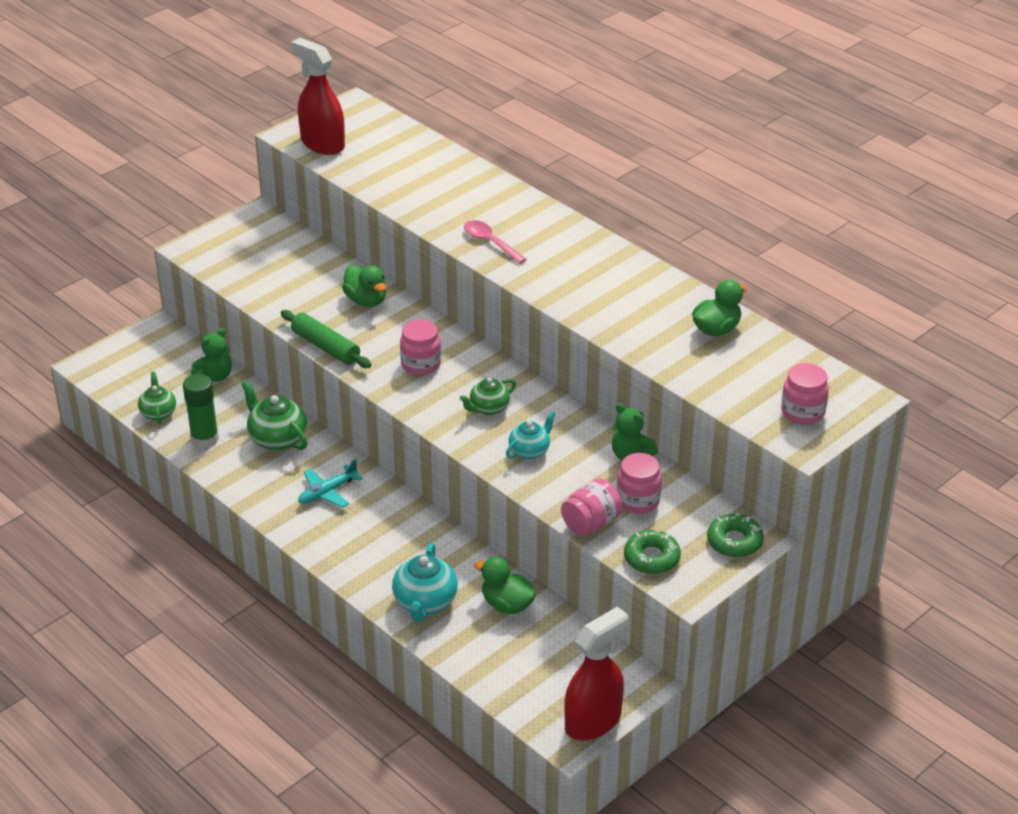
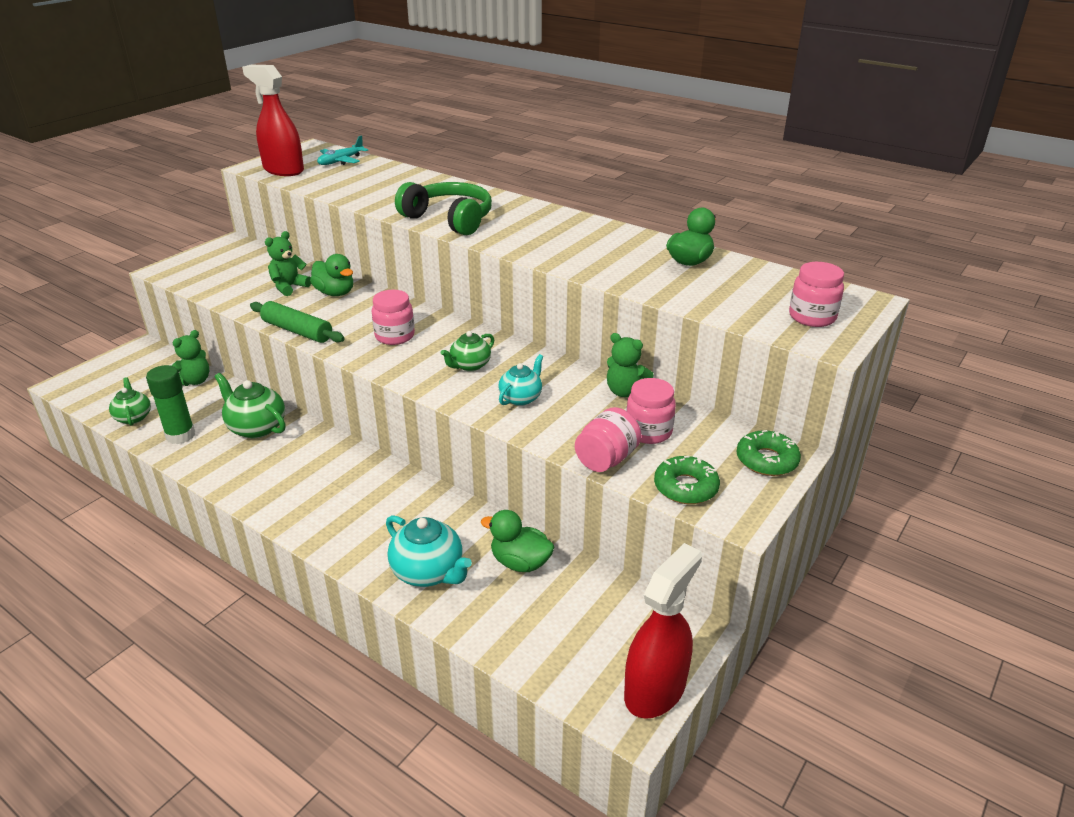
camera: 10 degrees left, 5 degrees down
turquoise plane [298,459,363,508] -> turquoise plane moved to [317,136,368,165]
turquoise teapot [392,543,458,622] -> turquoise teapot turned 45 degrees counterclockwise [386,515,472,587]
pink spoon [464,220,527,264] -> green headphones [395,182,492,235]
none -> green teddy bear [265,231,311,296]

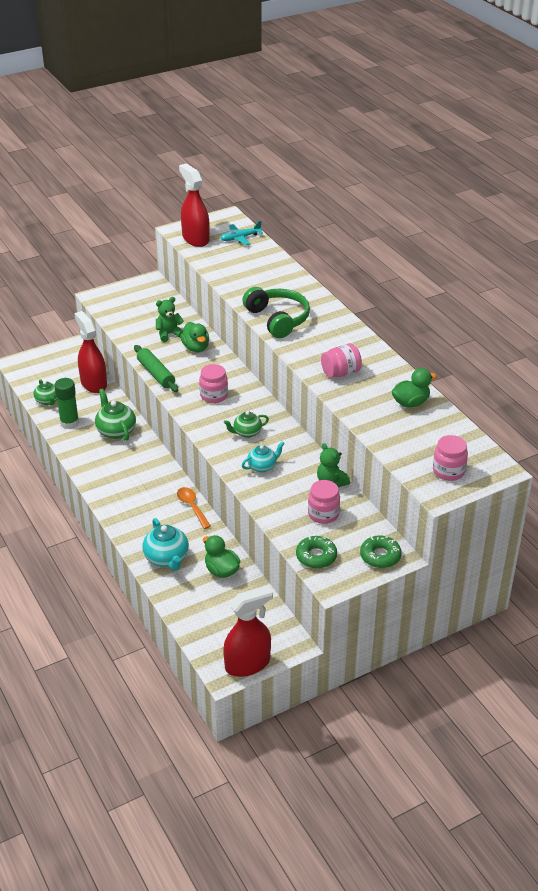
camera: 25 degrees right, 5 degrees up
green teapot [109,377,151,426] -> green teapot turned 150 degrees clockwise [34,379,57,405]
green teddy bear [172,330,209,386] -> red spray bottle [74,311,107,393]
pink jar [575,407,641,472] -> pink jar moved to [321,343,362,378]
none -> orange spoon [177,487,211,529]

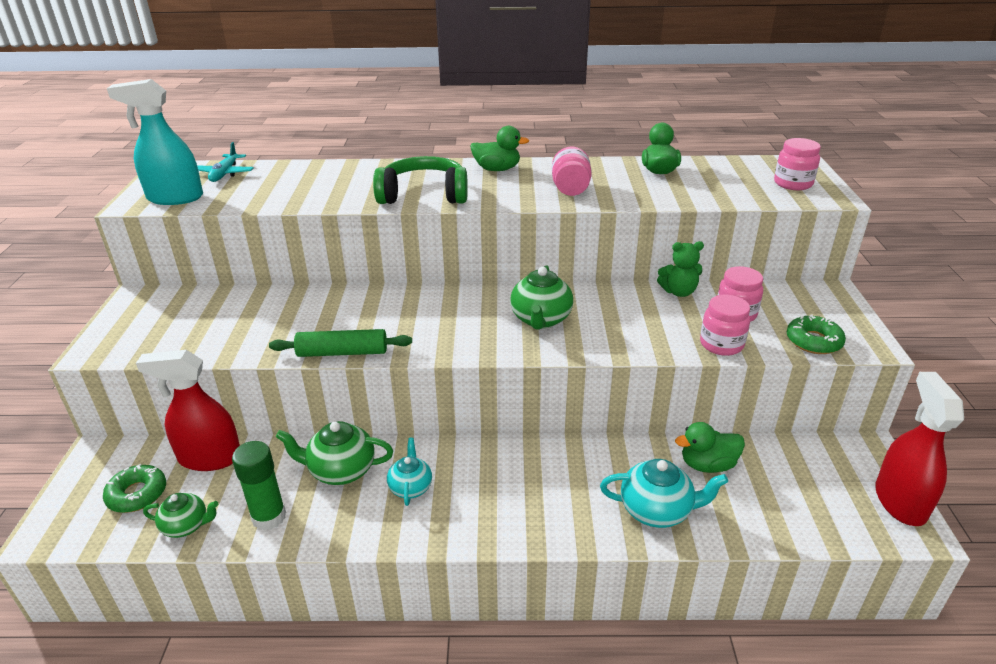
camera: 60 degrees left, 5 degrees down
green teddy bear [156,297,184,342] -> none
orange spoon [177,487,211,529] -> none
red spray bottle [179,163,210,247] -> turquoise spray bottle [107,79,203,205]
green duck [180,322,209,352] -> green duck moved to [470,126,529,171]
pink jar [199,364,228,403] -> pink jar moved to [700,295,750,356]
green teapot [224,411,269,438] -> green teapot [510,266,573,330], size x1.54
turquoise teapot [242,441,285,472] -> turquoise teapot moved to [387,438,432,506]
green donut [360,535,402,568] -> green donut moved to [103,464,166,513]

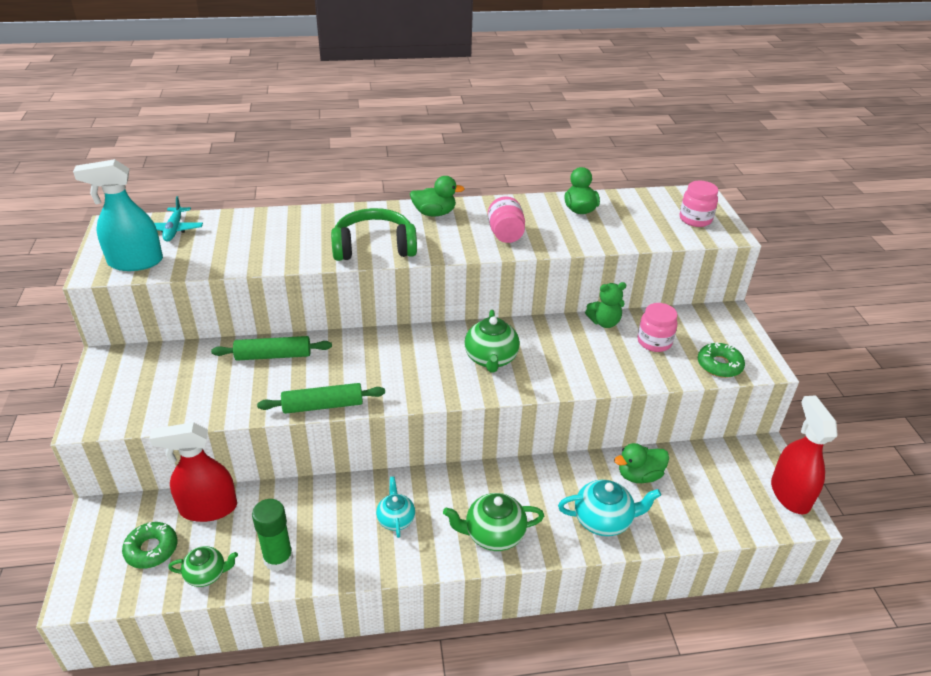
camera: 10 degrees left, 5 degrees up
green teapot [276,421,393,485] -> green teapot moved to [443,493,544,551]
pink jar [700,295,750,356] -> none
none -> green rolling pin [211,336,332,361]

